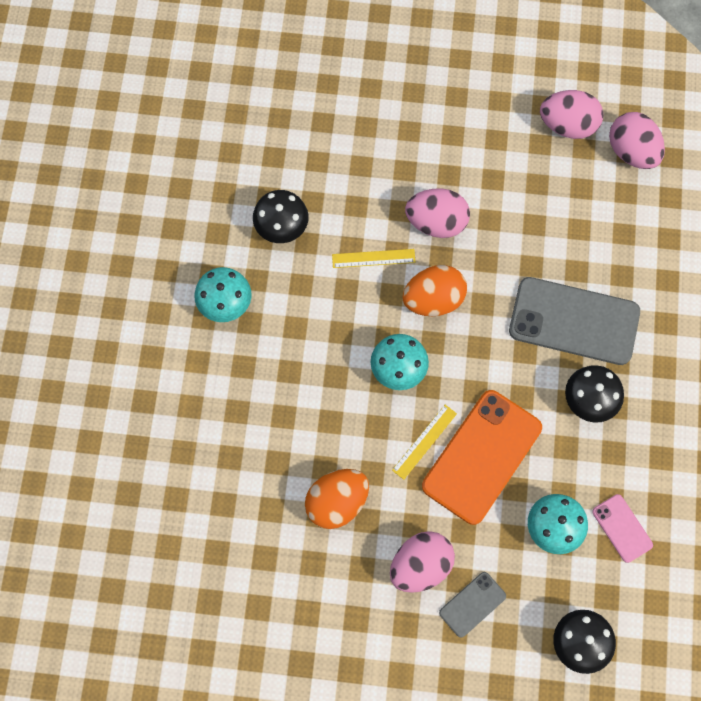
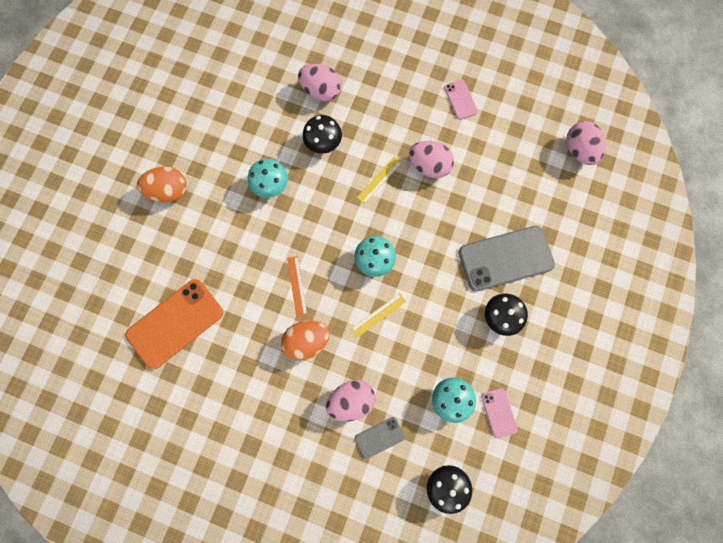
camera: 15 degrees right, 5 degrees up
yellow ruler [332,249,415,268] -> yellow ruler turned 60 degrees counterclockwise [357,156,402,204]
orange egg [402,265,467,316] -> orange egg moved to [137,167,186,202]
orange phone [422,390,542,525] -> orange phone moved to [125,279,223,369]
grey phone [509,277,640,365] -> grey phone turned 45 degrees counterclockwise [459,226,555,291]
pink egg [540,90,603,139] -> pink egg moved to [298,64,341,101]
none -> orange ruler [287,256,307,317]
none -> pink phone [444,80,478,120]

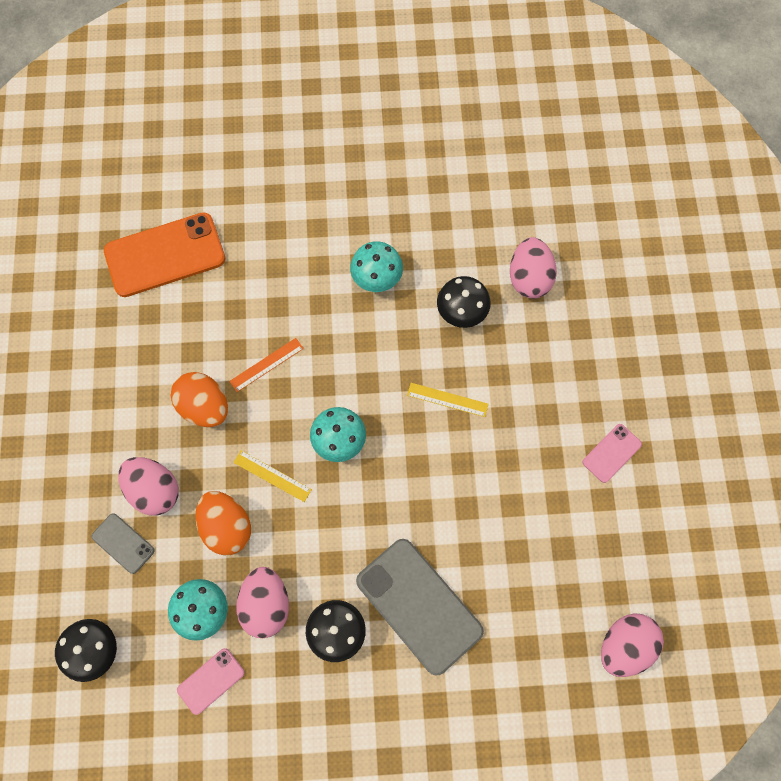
camera: 65 degrees right, 5 degrees down
orange phone [125,279,223,369] -> orange phone turned 45 degrees counterclockwise [104,212,226,297]
orange egg [137,167,186,202] -> orange egg moved to [195,491,251,556]
pink egg [409,141,454,178] -> pink egg moved to [237,567,289,638]

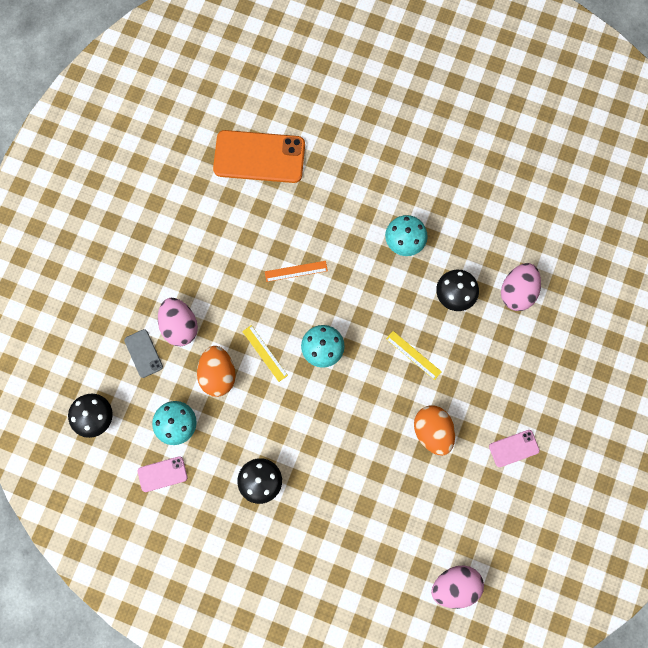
camera: 25 degrees right, 5 degrees up
orange egg [171,372,228,427] -> orange egg moved to [414,406,455,456]
pink egg [237,567,289,638] -> none
grey phone [356,539,484,676] -> none

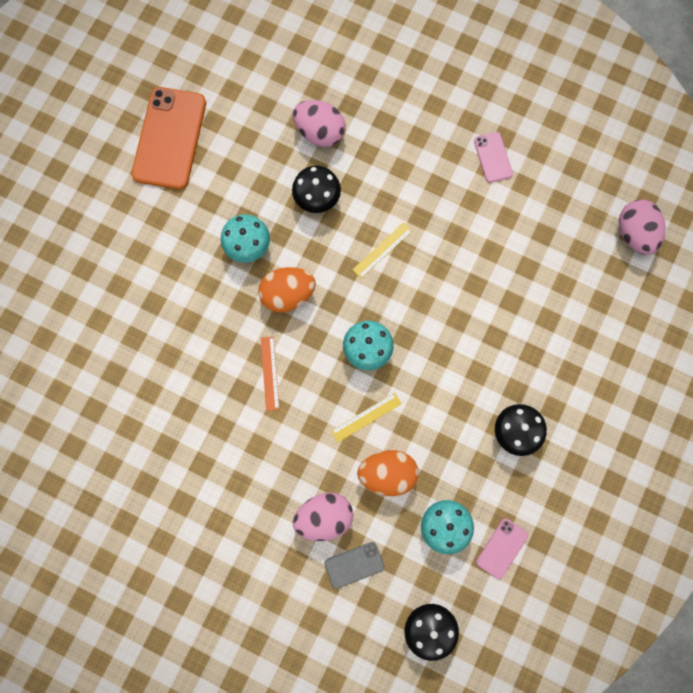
camera: 85 degrees left, 0 degrees up
pink phone [137,456,188,492] -> pink phone turned 45 degrees clockwise [476,518,528,579]
orange phone [213,130,305,183] -> orange phone moved to [132,87,206,189]
orange egg [414,406,455,456] -> orange egg moved to [258,267,316,313]

